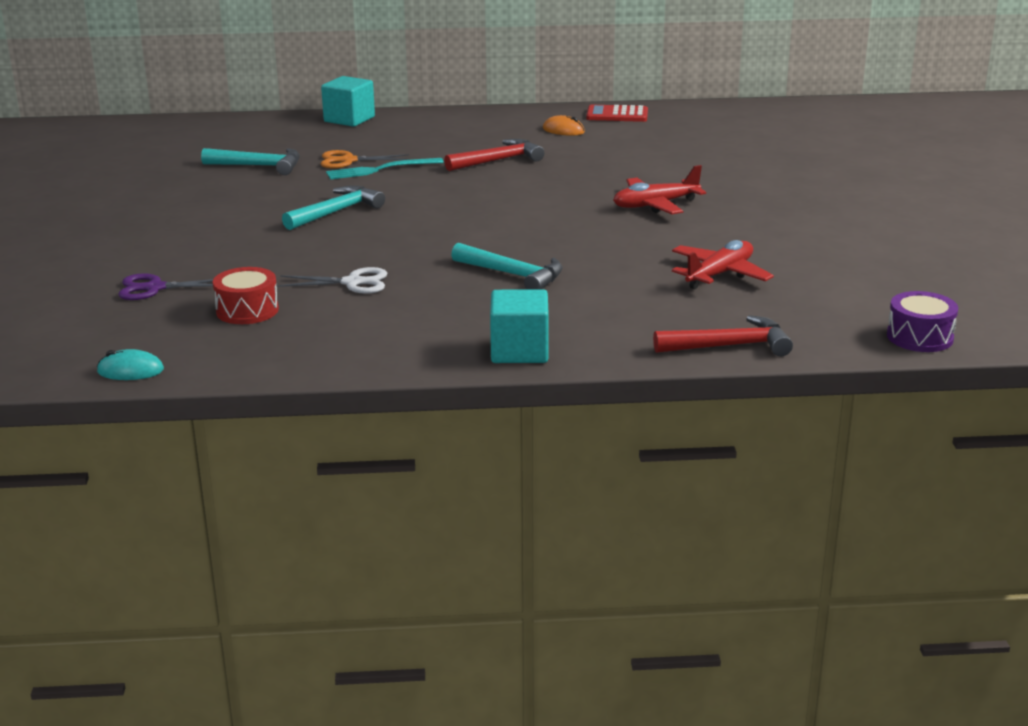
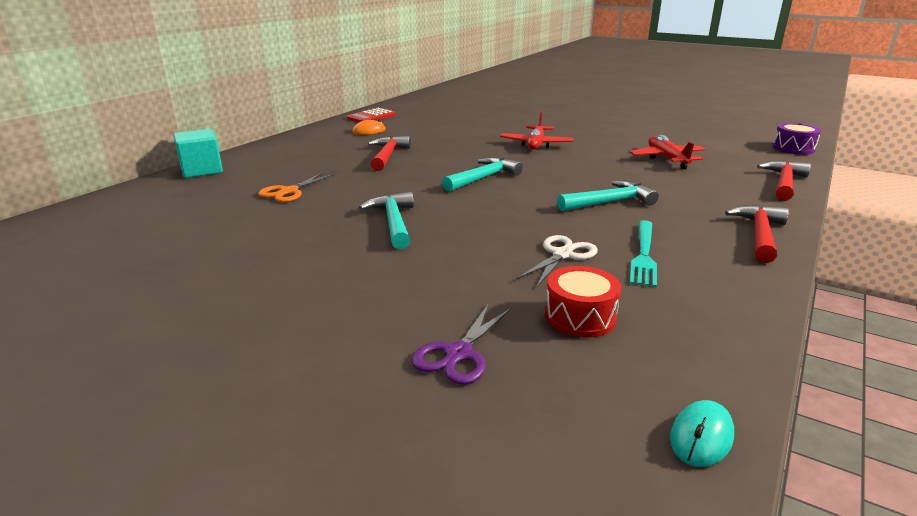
camera: 55 degrees left, 0 degrees up
turquoise hammer [201,148,300,175] -> turquoise hammer moved to [442,157,523,192]
turquoise fork [326,158,444,179] -> turquoise fork moved to [630,220,657,288]
turquoise cube [490,289,549,363] -> red hammer [725,205,789,263]

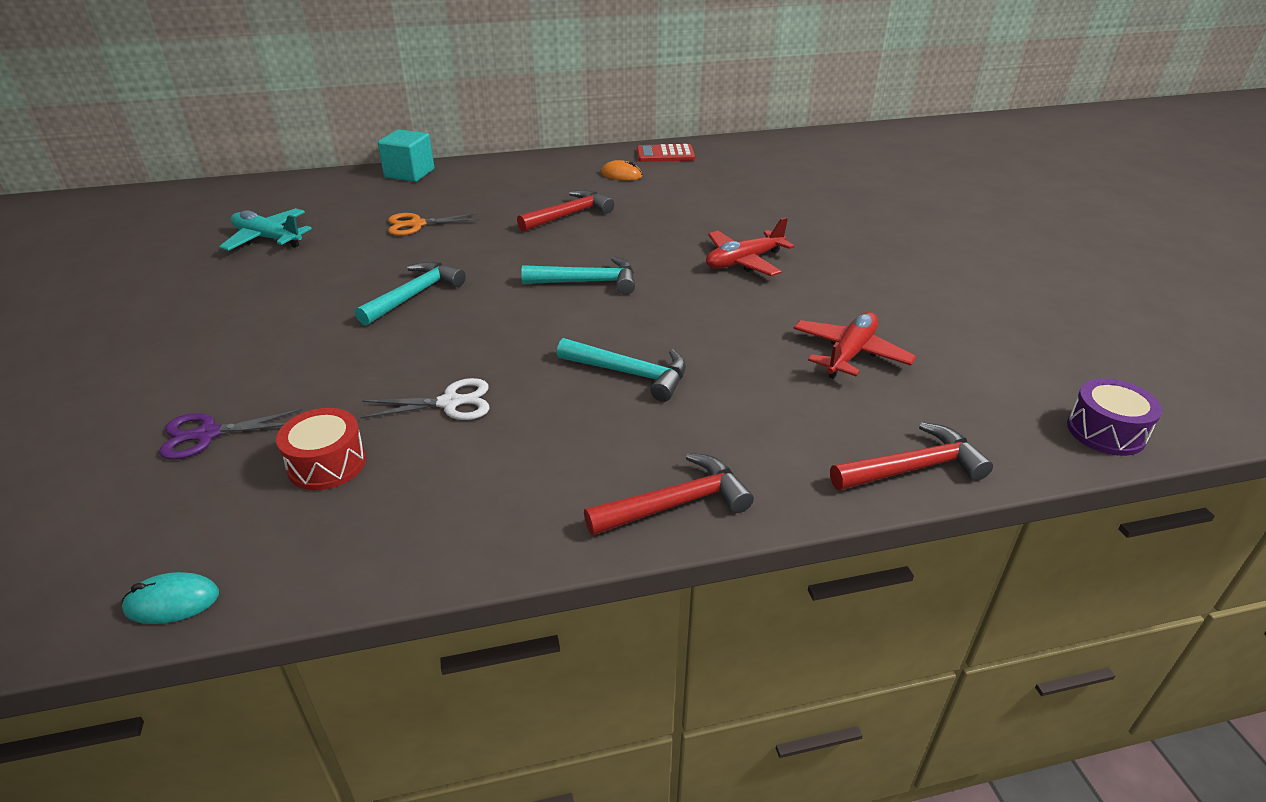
camera: 45 degrees right, 10 degrees up
turquoise fork [630,220,657,288] -> none
none -> turquoise plane [219,208,312,251]

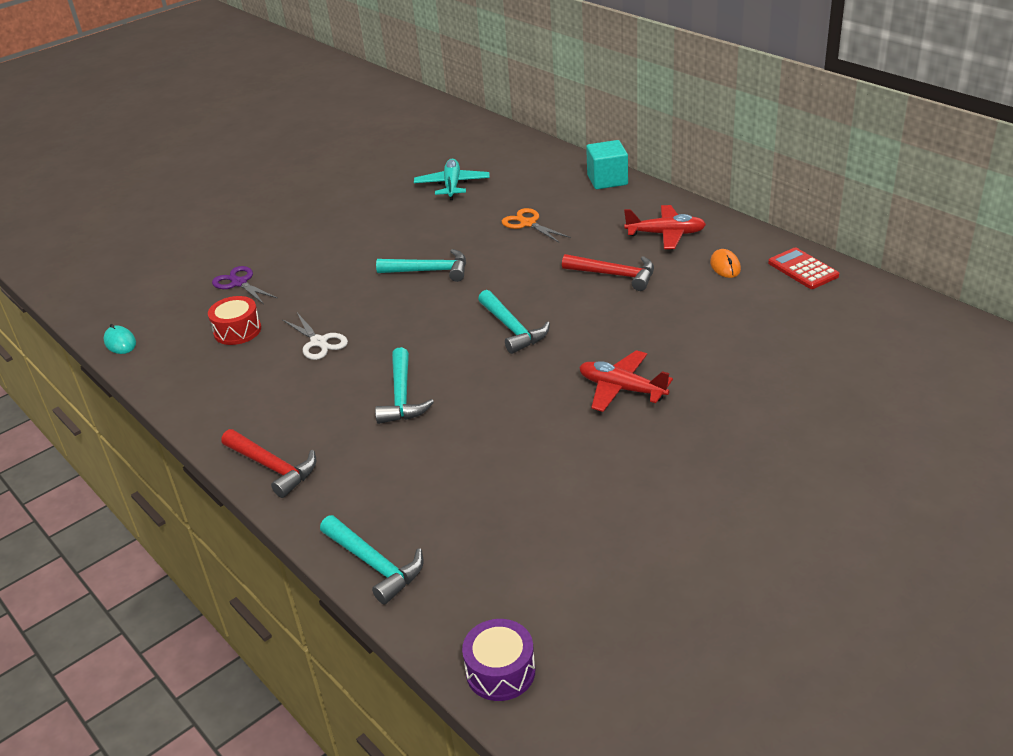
camera: 65 degrees right, 0 degrees up
red plane [793,312,916,379] -> red plane moved to [624,205,706,249]
red hammer [830,422,993,490] -> turquoise hammer [320,515,424,605]

